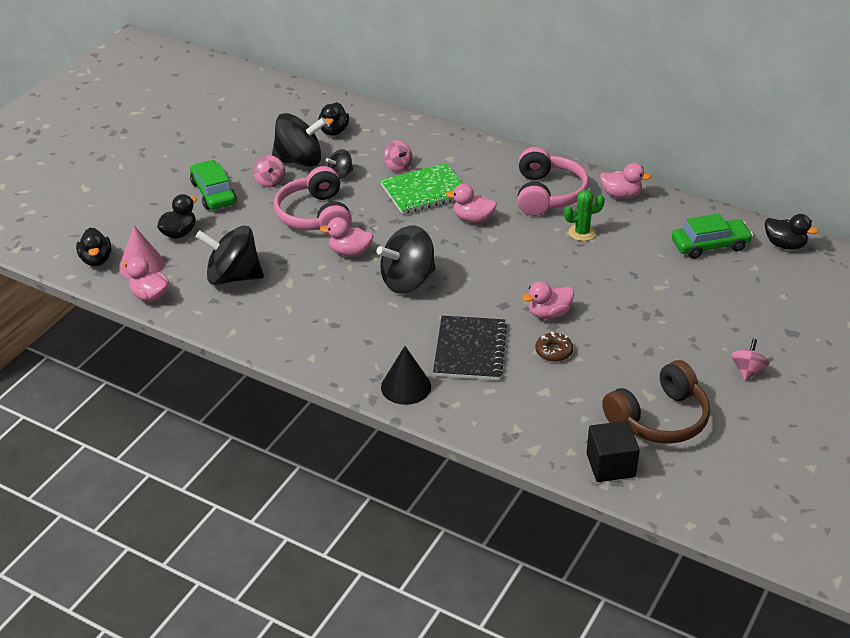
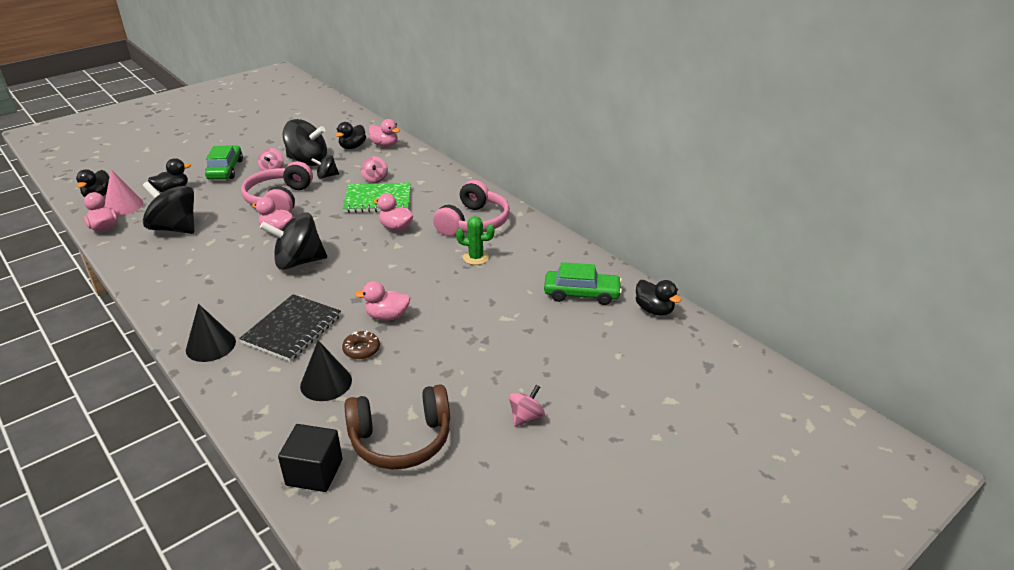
camera: 20 degrees right, 5 degrees down
pink duck [600,163,652,199] -> pink duck moved to [369,119,400,147]
none -> black cone [300,340,352,401]

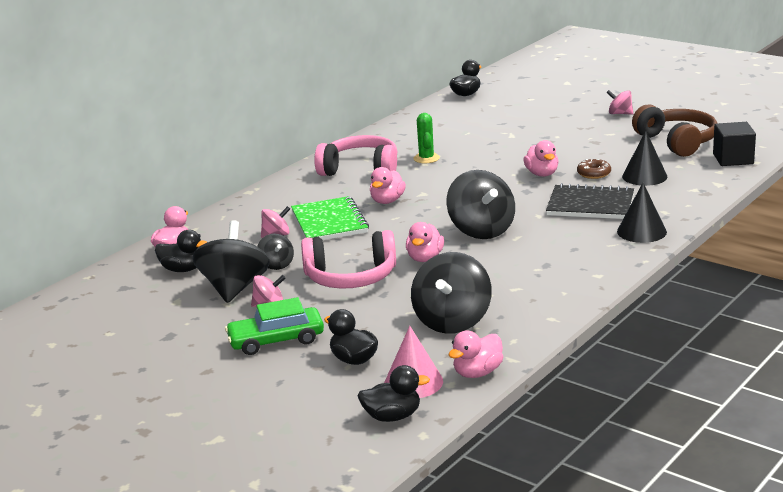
camera: 100 degrees left, 10 degrees down
green car [544,262,622,305] -> none

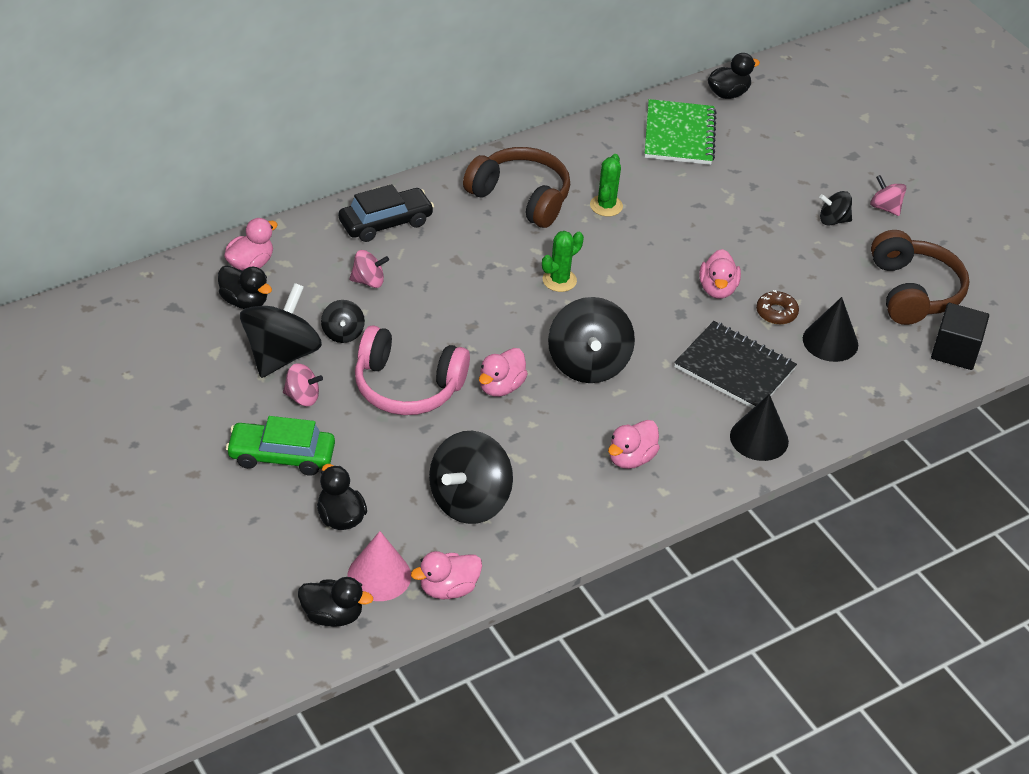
camera: 15 degrees right, 20 degrees up
green notebook [291,196,369,240] -> green notebook moved to [645,99,717,165]
pink headphones [314,135,397,176] -> brown headphones [463,147,570,228]
pink duck [370,167,406,204] -> pink duck moved to [608,420,660,469]
none -> black car [339,184,434,242]
none -> green cactus [542,231,584,292]
none -> black spinning top [819,191,852,226]

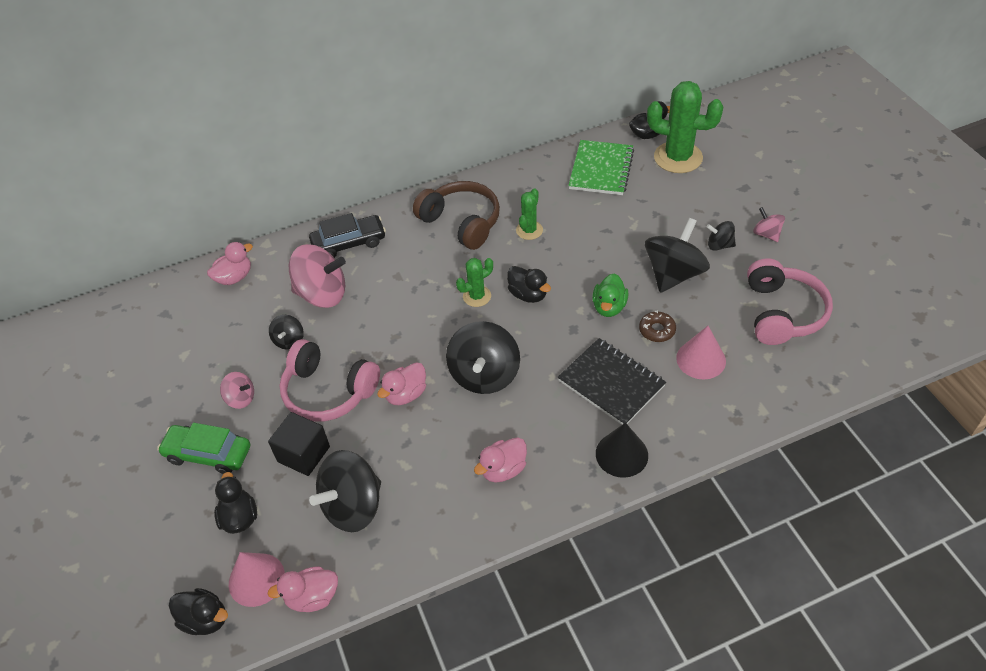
camera: 15 degrees right, 5 degrees up
black duck [218,266,272,309] -> black duck moved to [507,266,551,303]
black spinning top [240,283,322,378] -> black spinning top moved to [645,218,710,293]
pink spinning top [350,250,389,288] -> pink spinning top [289,244,346,308], size x1.97
pink duck [699,249,741,299] -> green duck [592,273,629,317]
black cone [803,297,858,362] -> pink cone [676,326,726,380]
brown headphones [871,230,969,325] -> pink headphones [747,258,833,345]
black cube [931,303,989,370] -> black cube moved to [268,412,330,476]
none -> green cactus [647,81,724,173]

